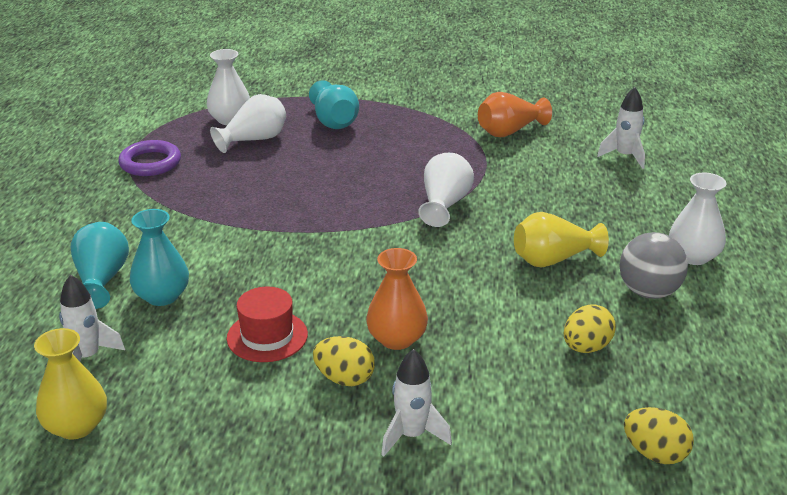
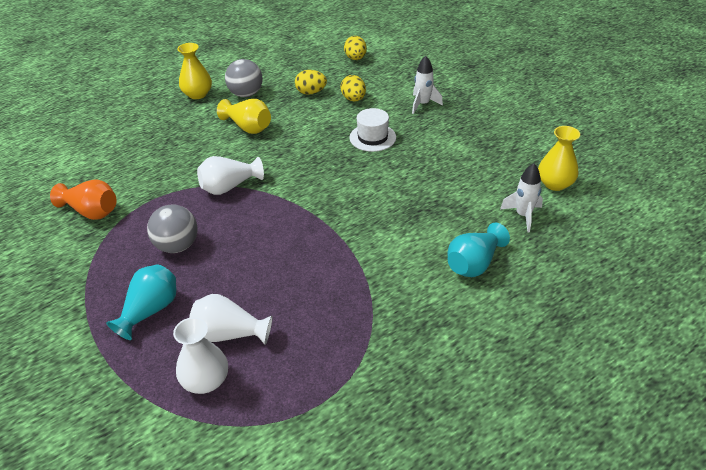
camera: 130 degrees left, 10 degrees up
purple ring [118,140,181,176] -> none
turquoise vase [130,209,189,306] -> none
red hat [227,286,308,362] -> none
yellow egg [313,336,375,386] -> yellow egg moved to [340,75,366,101]
orange vase [366,248,428,350] -> white hat [350,108,396,152]
white rocket [597,87,645,169] -> none
white vase [669,172,726,265] -> yellow vase [177,43,212,99]
none -> grey ball [147,204,198,253]

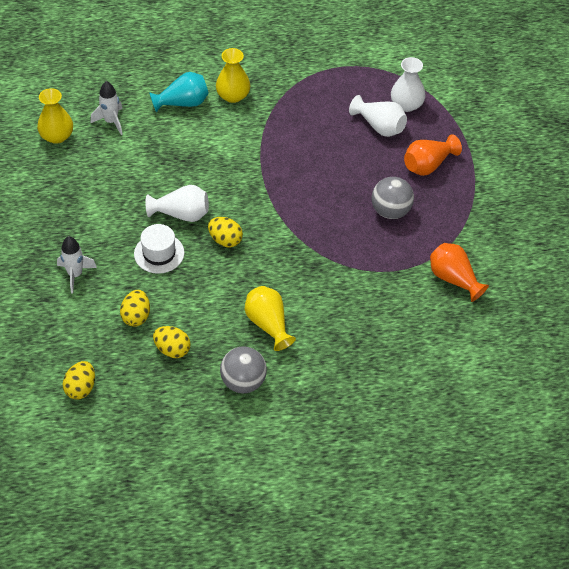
camera: 155 degrees left, 10 degrees up
turquoise vase [106,264,176,340] -> orange vase [404,134,462,176]
yellow vase [177,43,212,99] -> yellow vase moved to [216,48,250,103]
white vase [197,156,264,195] -> white vase moved to [145,185,209,222]
none -> yellow egg [208,217,243,247]

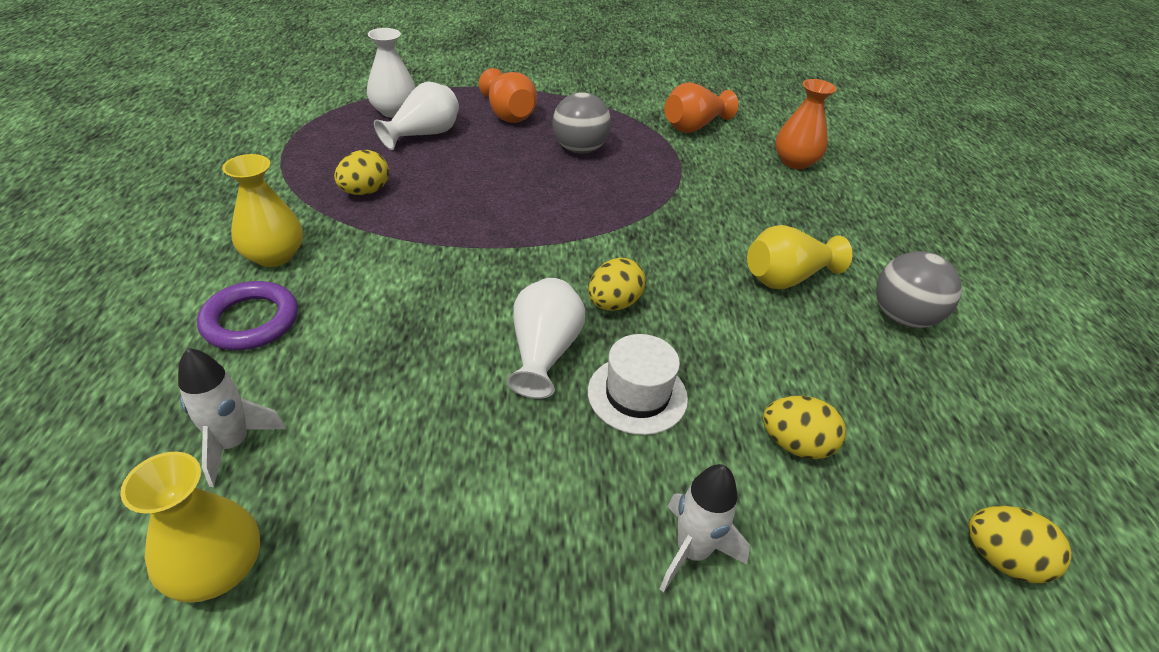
camera: 85 degrees left, 10 degrees down
turquoise vase [149,72,209,113] -> purple ring [197,281,298,350]
yellow egg [153,326,191,358] -> yellow egg moved to [334,150,389,195]
none -> orange vase [775,79,836,169]

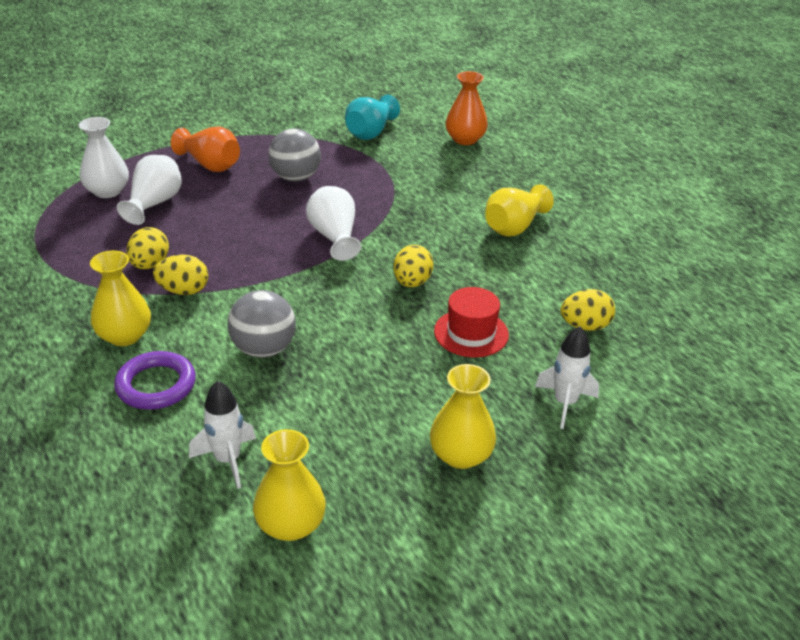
camera: 25 degrees left, 5 degrees down
white vase [507,278,585,399] -> white vase moved to [306,186,361,261]
white hat [588,334,688,435] -> red hat [434,287,509,357]
orange vase [664,82,738,133] -> turquoise vase [345,95,400,140]
grey ball [876,251,962,328] -> grey ball moved to [227,290,296,358]
yellow egg [968,506,1072,583] -> yellow egg moved to [153,254,208,295]
none -> yellow vase [430,364,496,469]

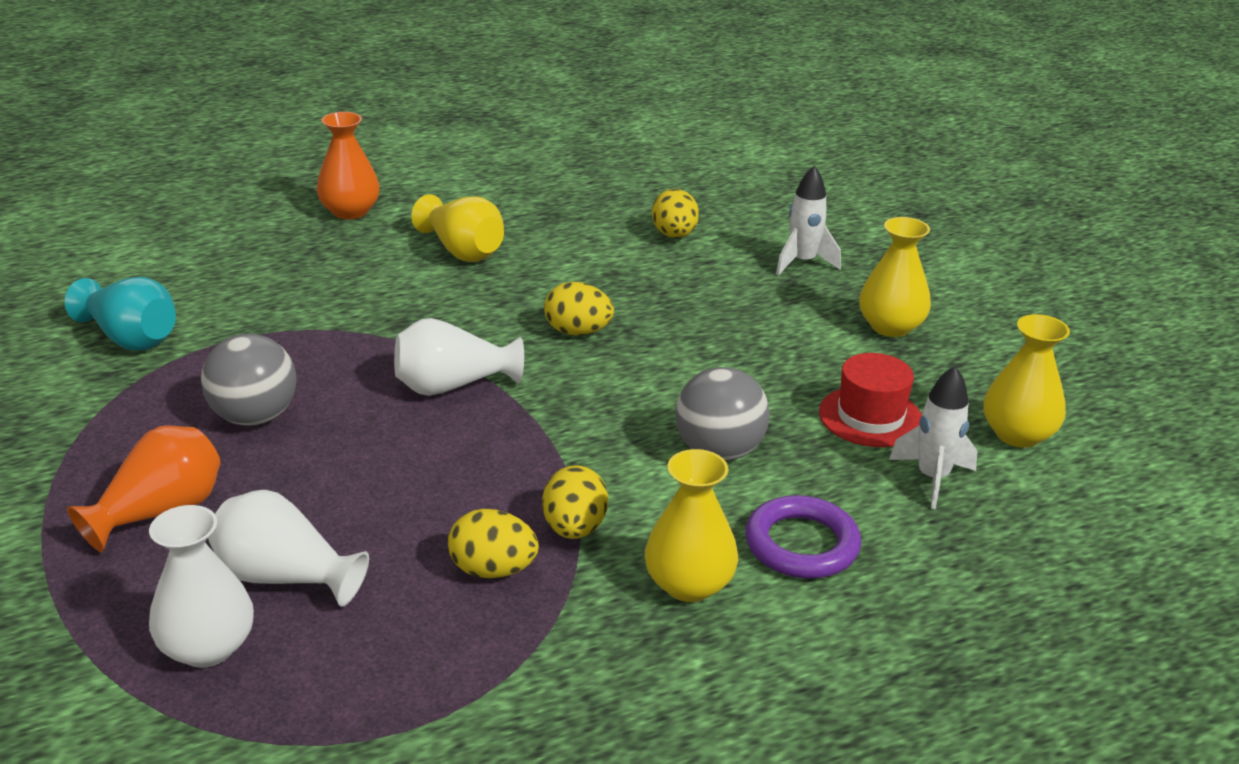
camera: 85 degrees left, 5 degrees down
red hat [434,287,509,357] -> red hat moved to [819,353,922,447]
orange vase [446,71,488,145] -> orange vase moved to [317,112,380,219]

